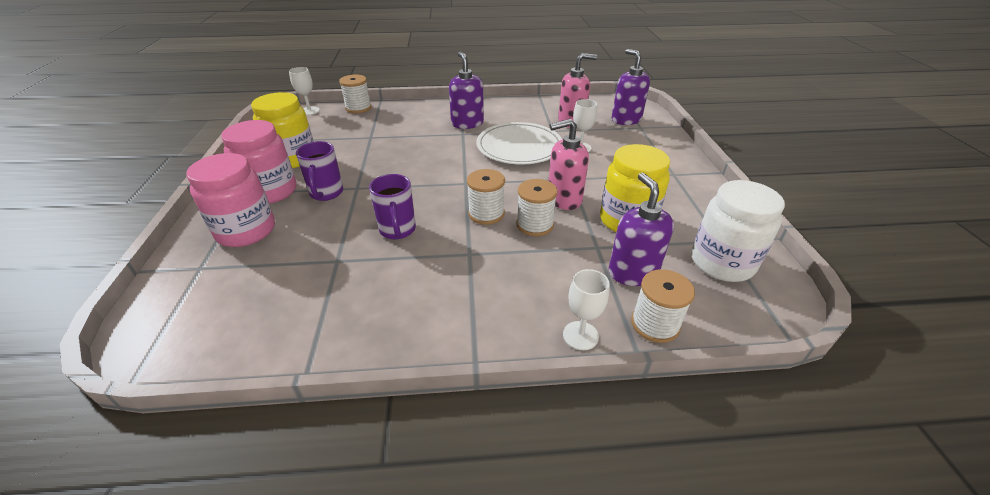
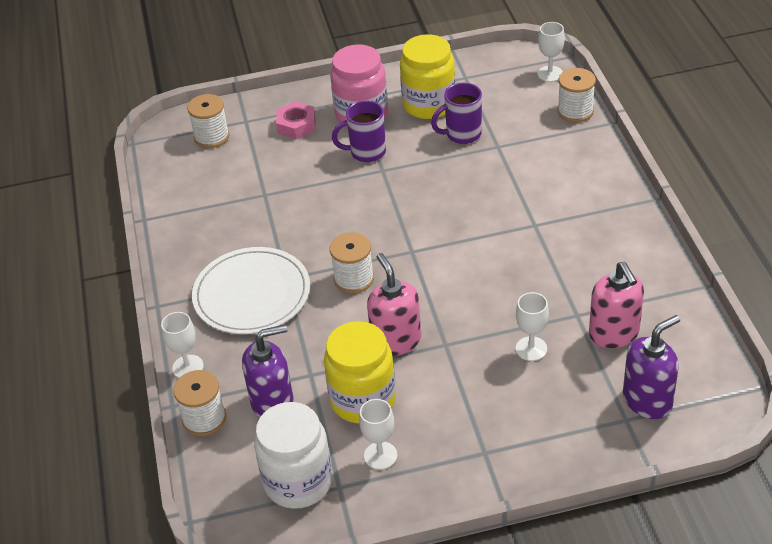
camera: 85 degrees right, 5 degrees up
pink jar [186,153,275,247] -> pink nut [276,101,316,139]
purple mug [369,174,416,239] -> purple mug moved to [431,83,482,144]
purple soap dispenser [449,52,484,129] -> none
white plate [476,122,562,165] -> white plate moved to [192,247,310,334]
white spool [516,179,558,236] -> white spool moved to [187,94,230,148]
none -> white goblet [359,399,397,470]

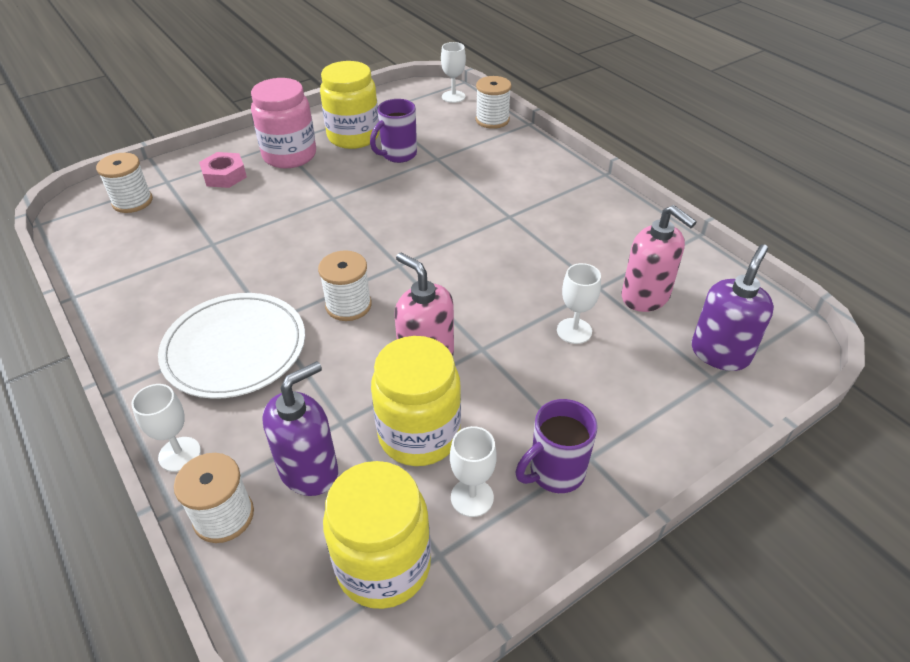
camera: 25 degrees left, 0 degrees up
white jar [254,402,332,509] -> yellow jar [323,461,431,609]
purple mug [332,101,386,162] -> purple mug moved to [516,399,598,493]

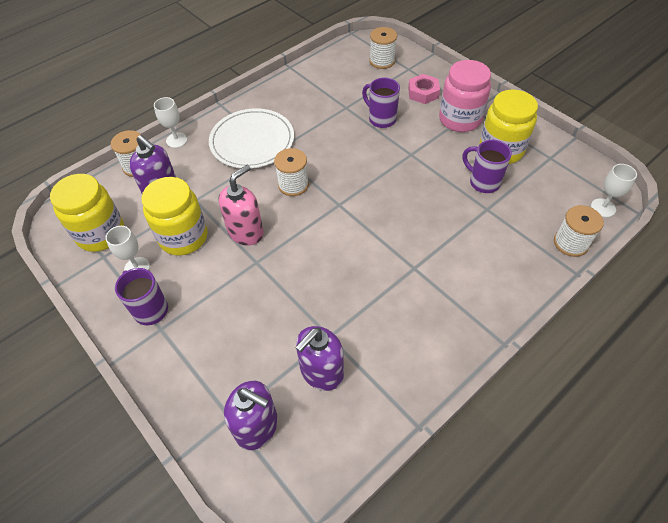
camera: 85 degrees right, 10 degrees up
white goblet [557,263,601,344] -> none
pink soap dispenser [622,205,696,312] -> purple soap dispenser [295,326,344,391]
none -> purple mug [362,78,400,128]

